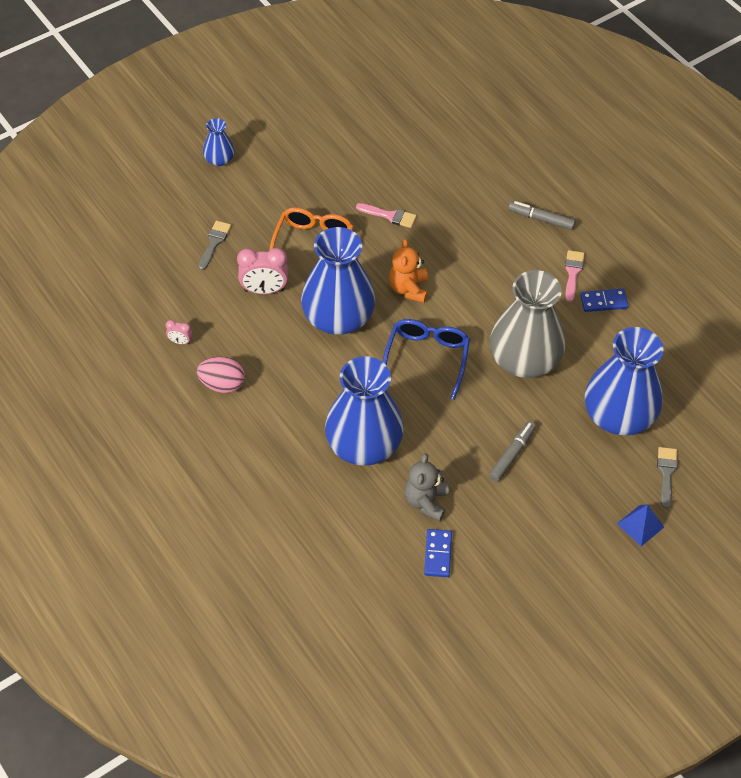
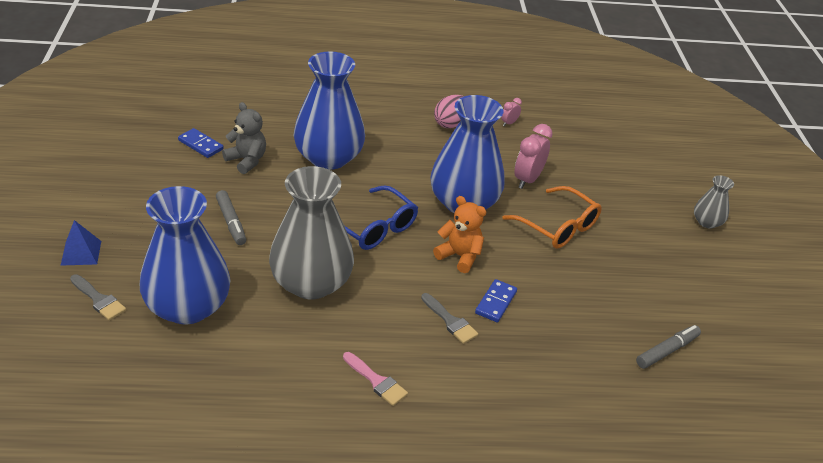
camera: 120 degrees right, 15 degrees down
grey brush [198,221,231,270] -> grey brush moved to [421,293,478,344]
blue vase [203,118,234,166] -> grey vase [694,175,734,229]
pink brush [356,203,416,228] -> none
grey marker [508,201,576,230] -> grey marker moved to [636,325,701,369]
blue domino [580,289,629,312] -> blue domino moved to [475,279,517,322]

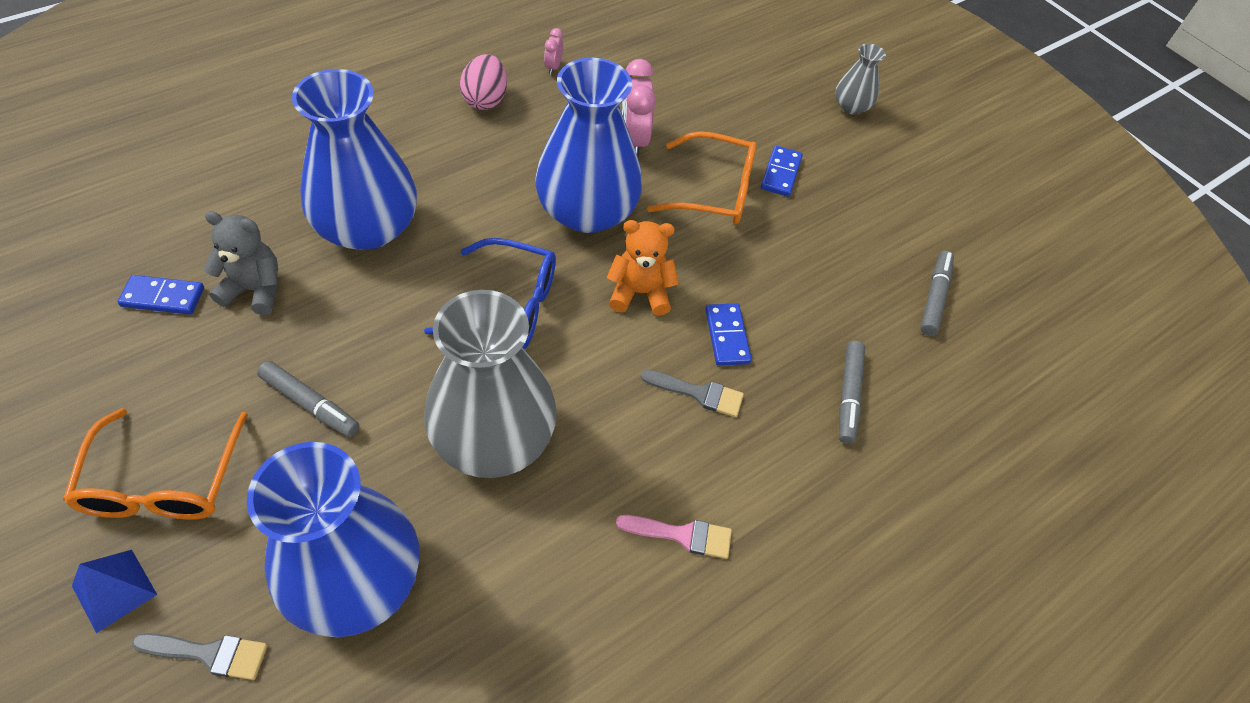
camera: 35 degrees left, 15 degrees up
none -> orange glasses [63,408,248,520]
none -> blue domino [761,146,803,197]
none -> grey marker [839,341,865,444]

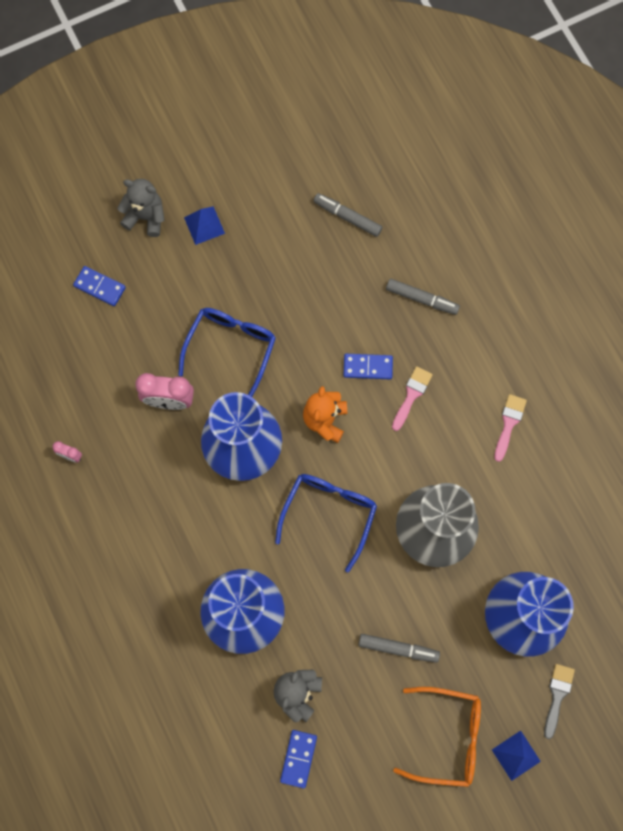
camera: 75 degrees left, 20 degrees up
grey marker [257,361,360,437] -> grey marker turned 60 degrees clockwise [358,634,440,663]
pink egg [460,54,507,110] -> none
grey brush [640,370,744,417] -> pink brush [392,366,433,431]
orange glasses [647,131,757,224] -> blue glasses [178,308,276,397]
blue domino [761,146,803,197] -> blue domino moved to [73,266,126,306]
grey vase [835,44,886,115] -> grey teddy bear [117,179,165,237]
none -> blue pyramid [184,206,225,245]

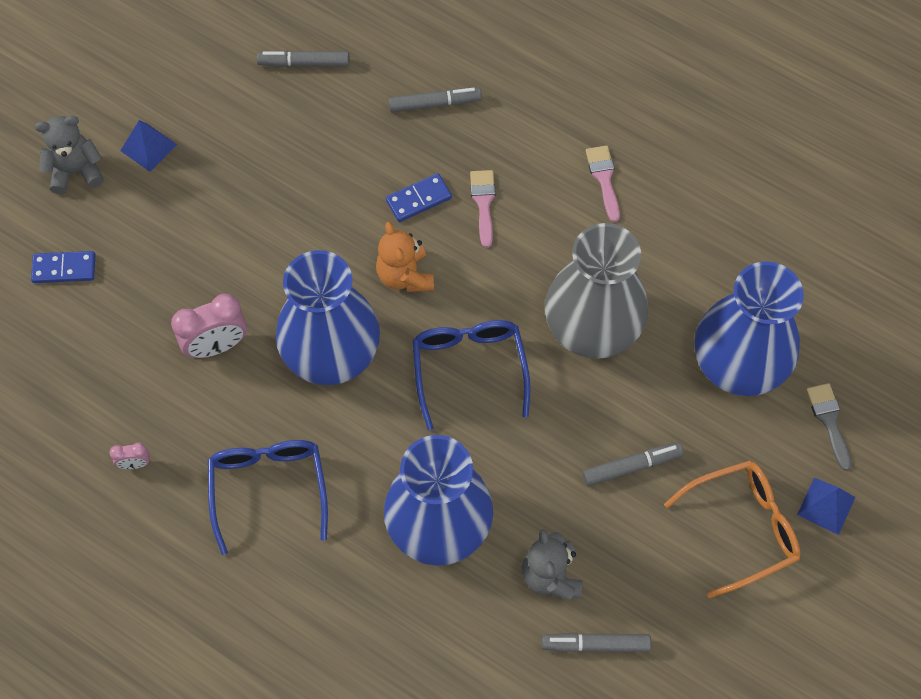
camera: 30 degrees left, 10 degrees down
blue glasses [178,308,276,397] -> blue glasses moved to [208,440,328,555]
blue domino [280,730,317,789] -> grey marker [542,633,651,653]

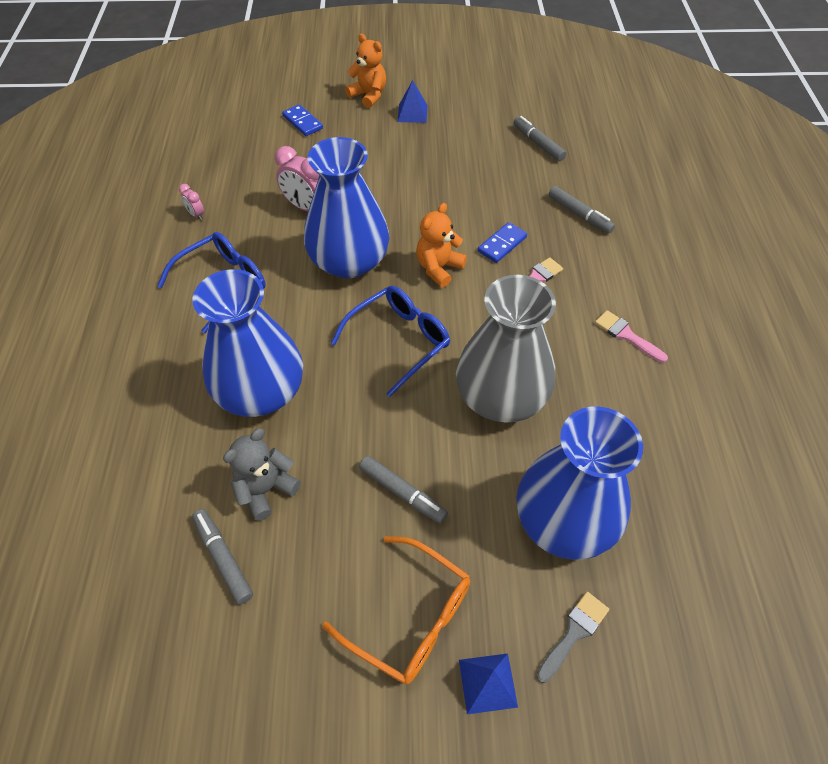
camera: 55 degrees right, 10 degrees down
grey teddy bear [35,116,104,194] -> orange teddy bear [345,34,386,108]
blue domino [386,173,452,222] -> blue domino turned 75 degrees counterclockwise [478,222,527,263]
pink brush [586,145,620,222] -> pink brush turned 90 degrees counterclockwise [595,310,668,363]

